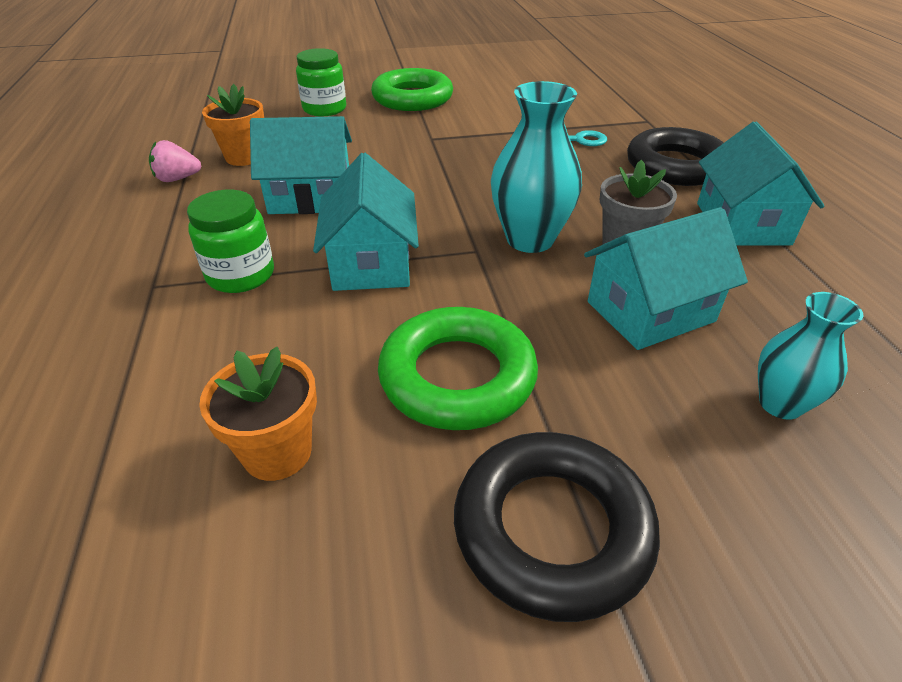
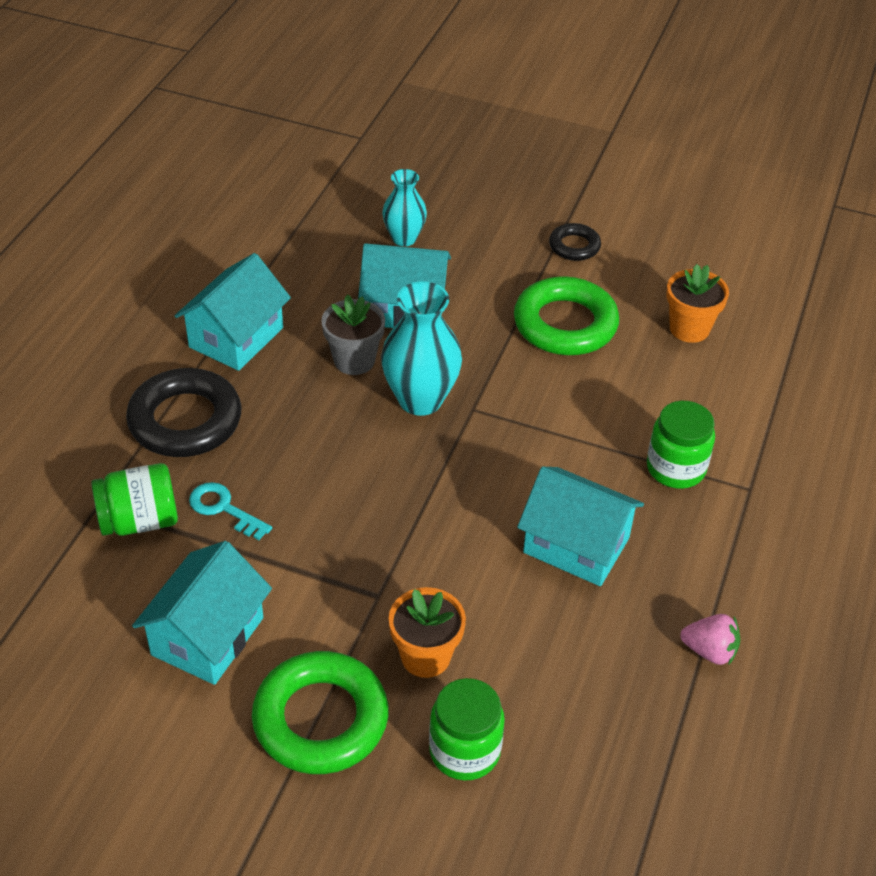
camera: 150 degrees left, 5 degrees up
orange flower pot [202,84,264,166] -> orange flower pot moved to [389,587,466,678]
turquoise house [313,153,419,291] -> turquoise house moved to [132,541,272,685]
black ring [454,432,660,622] -> black ring [549,223,601,261], size x0.52
none -> green jar [91,463,178,536]

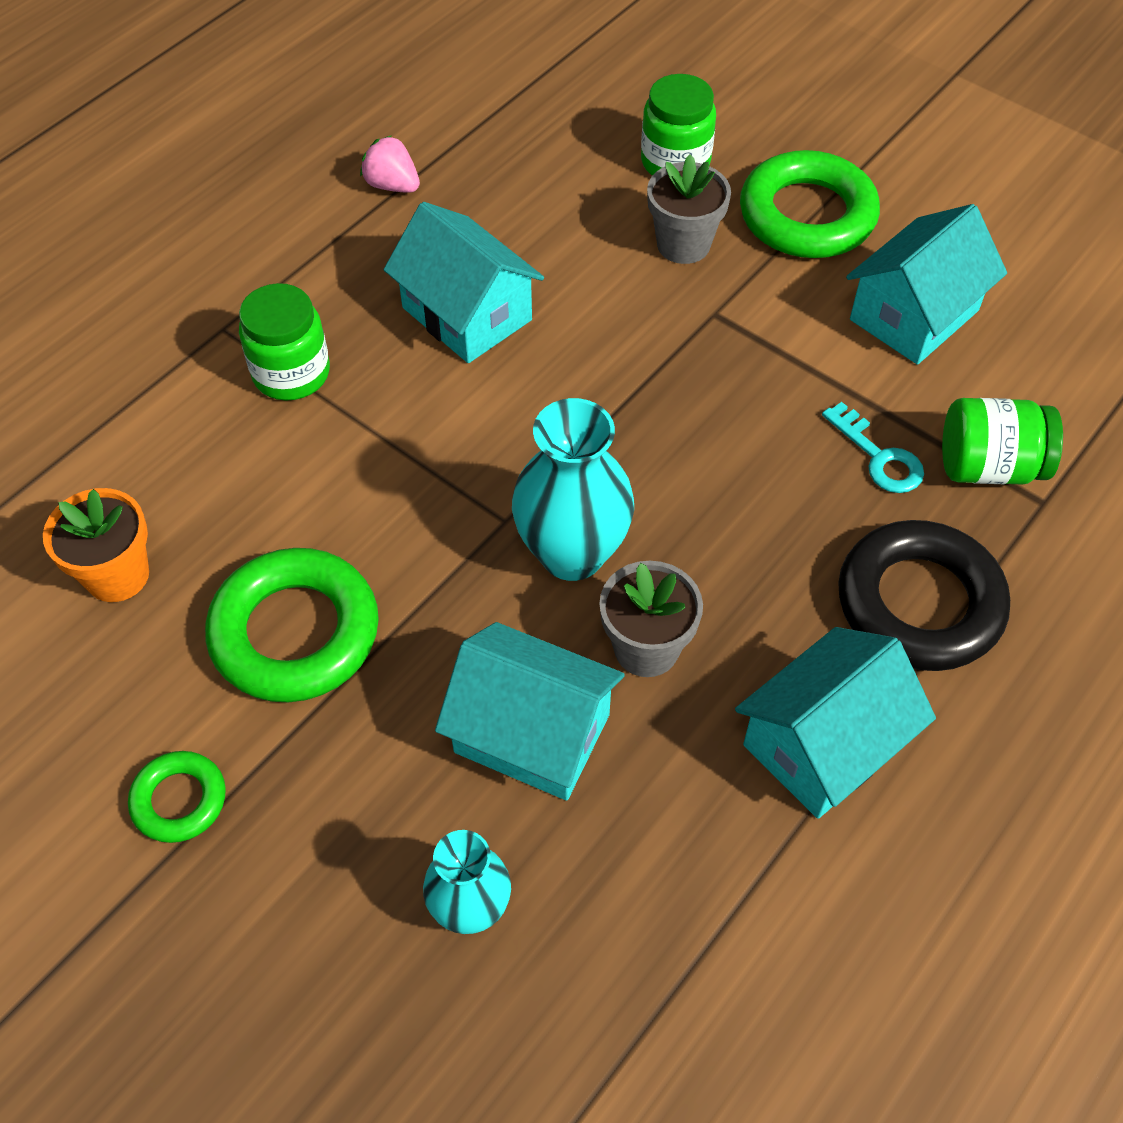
camera: 160 degrees left, 10 degrees up
orange flower pot [389,587,466,678] -> grey flower pot [647,154,731,264]
black ring [549,223,601,261] -> green ring [128,751,226,843]

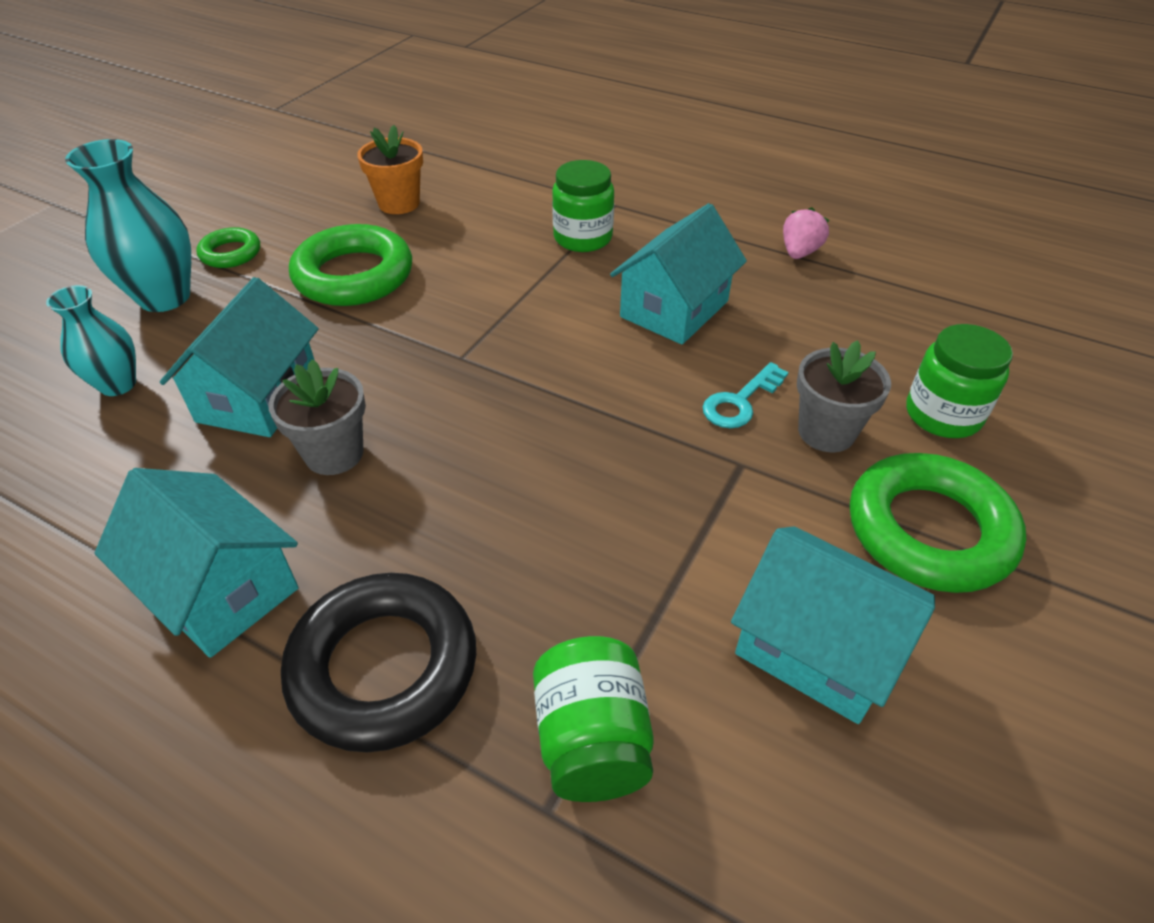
camera: 80 degrees right, 10 degrees down
turquoise vase [512,398,634,581] -> turquoise vase moved to [65,139,191,312]
turquoise key [822,402,924,493] -> turquoise key moved to [703,362,788,428]

